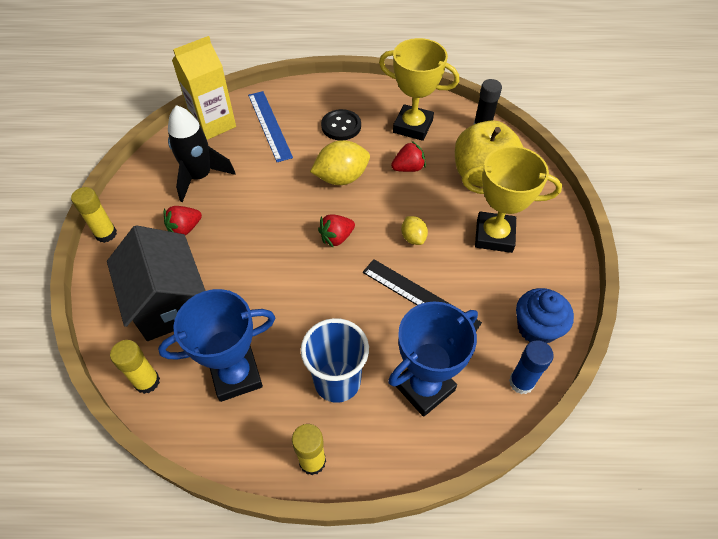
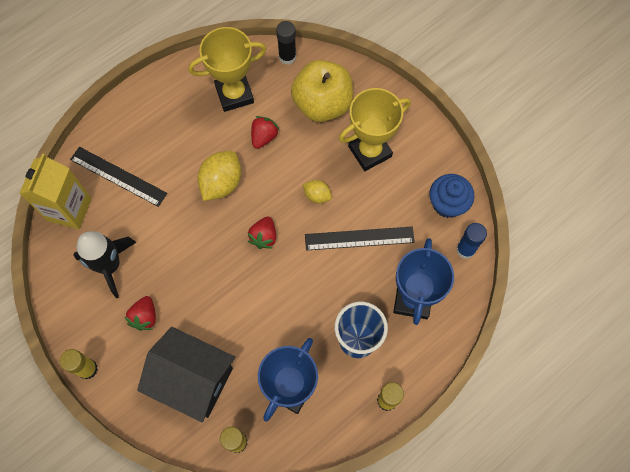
camera: 40 degrees left, 15 degrees up
blue ruler [248,91,293,162] -> black ruler [70,147,167,207]
black button [321,109,361,140] -> none

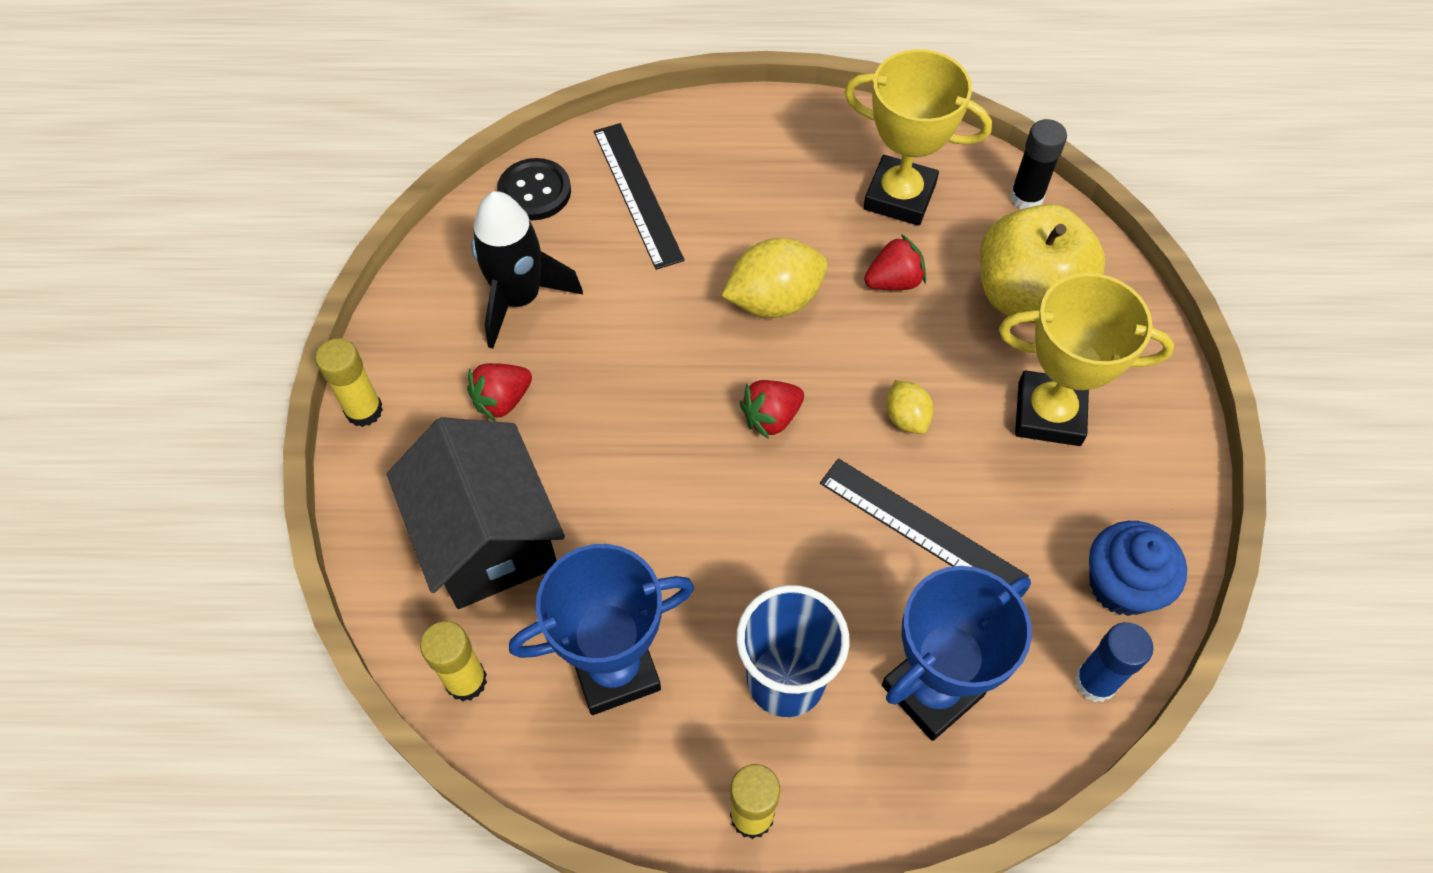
camera: 40 degrees right, 10 degrees down
yellow carton [19,153,92,229] -> black button [497,158,571,220]

